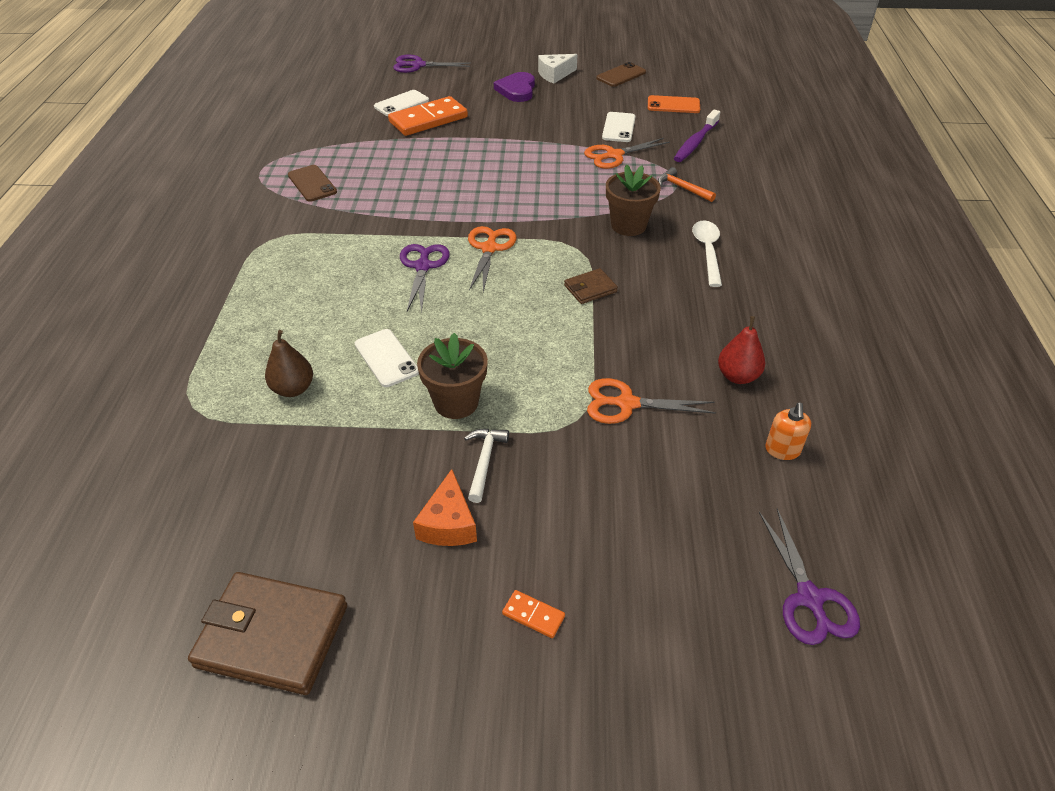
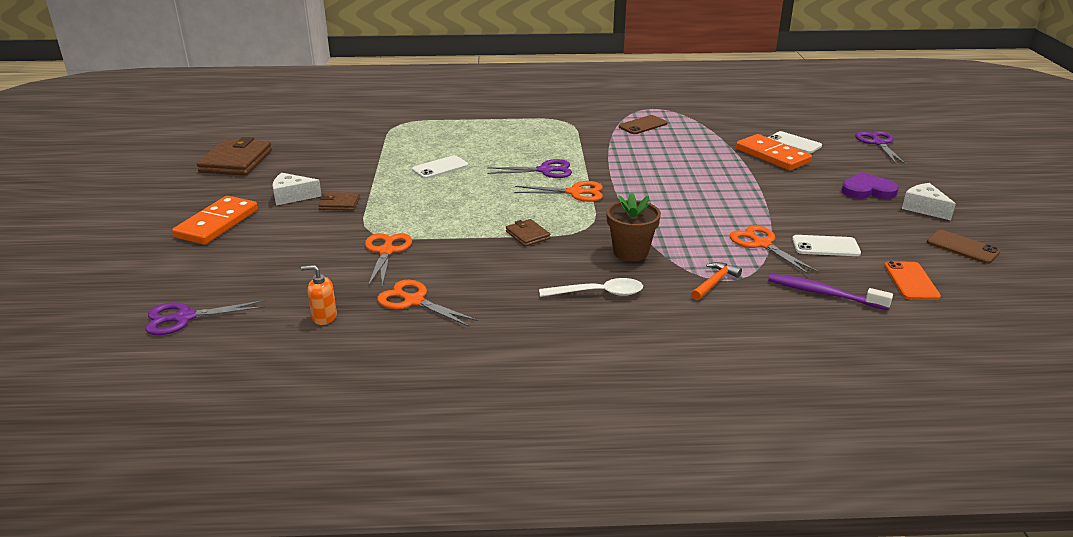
camera: 85 degrees right, 15 degrees down
brown pear [265,330,313,397] -> none
orange cheese [413,469,477,546] -> white cheese [273,173,322,205]
brown flower pot [417,333,488,419] -> none
white hammer [464,429,509,503] -> brown wallet [318,192,360,211]
orange domino [502,590,565,638] -> orange domino [172,196,258,245], size x2.36
red pear [718,316,765,384] -> orange scissors [377,280,478,327]

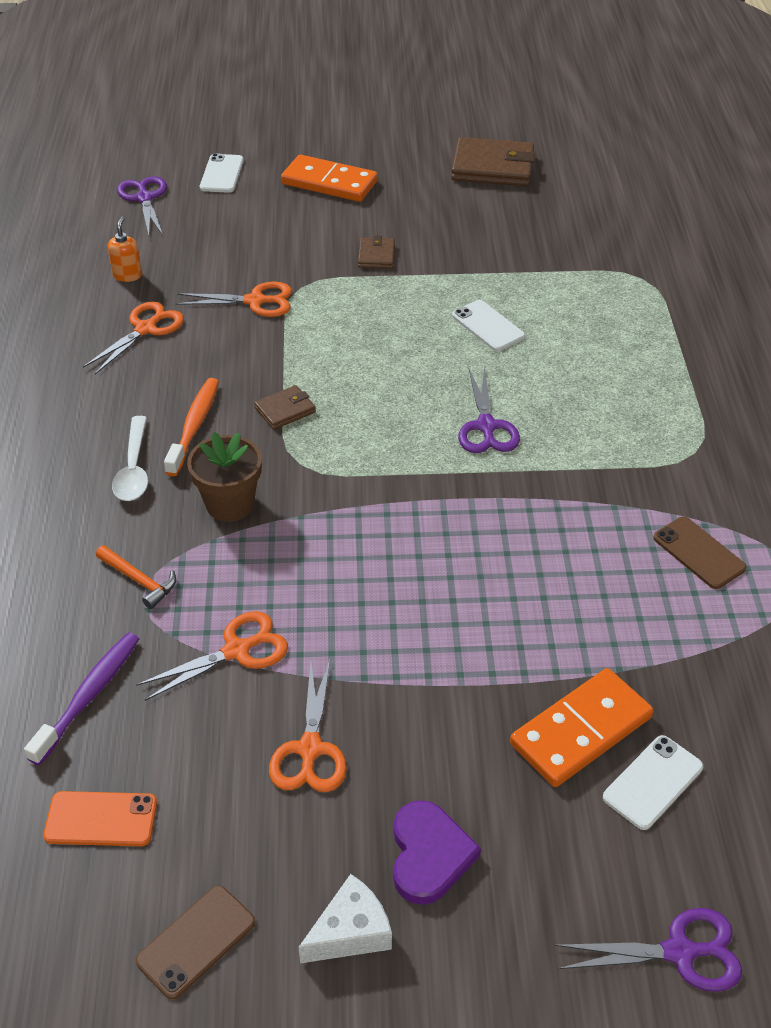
camera: 90 degrees right, 15 degrees up
white cheese [273,173,322,205] -> none
orange scissors [514,181,603,202] -> orange scissors moved to [269,660,347,792]
white phone [792,235,861,256] -> white phone moved to [200,153,244,193]
none -> orange toothbrush [164,378,219,476]

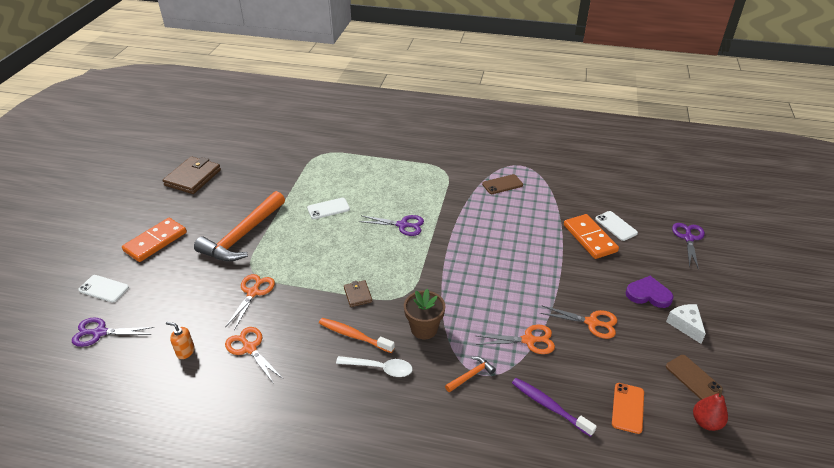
camera: 75 degrees left, 5 degrees down
orange scissors [136,611,288,701] -> orange scissors turned 105 degrees clockwise [476,325,555,354]
brown wallet [358,236,395,268] -> orange hammer [194,191,285,262]
none -> red pear [693,388,728,431]

